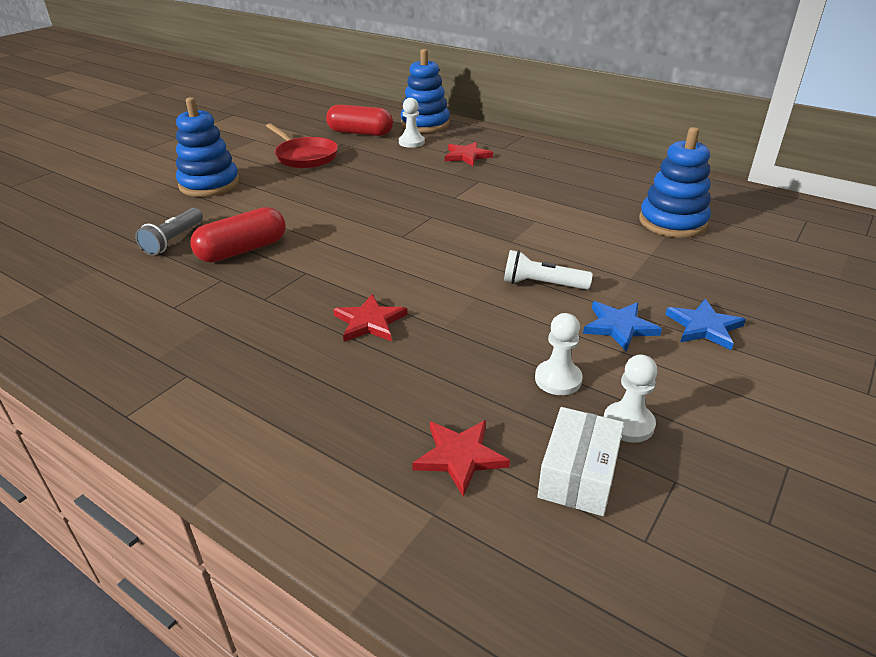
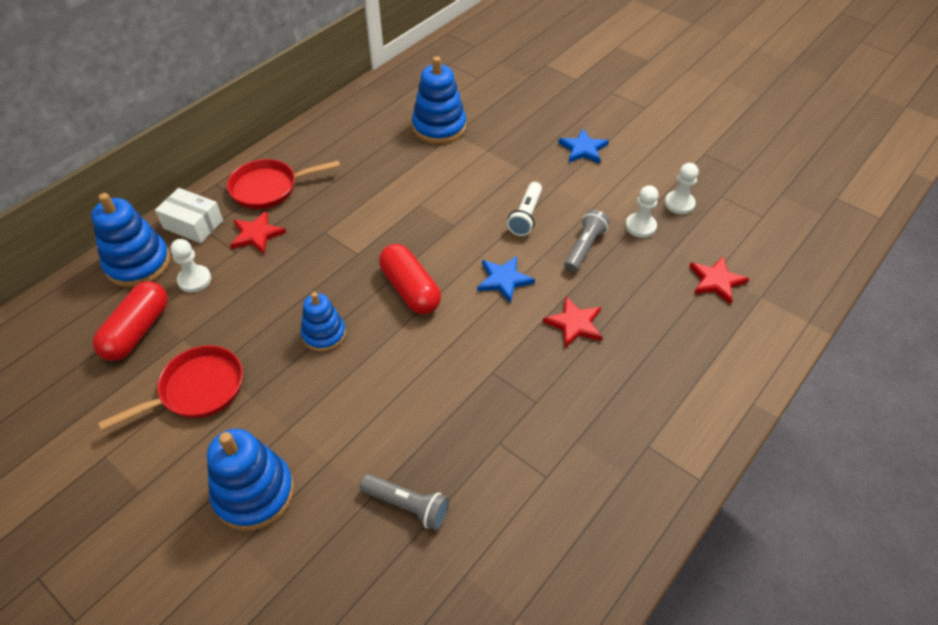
camera: 85 degrees left, 15 degrees up
red capsule [190,207,285,262] -> red capsule moved to [379,244,441,314]
white box [538,407,624,516] -> white box moved to [155,188,223,243]
blue star [583,301,662,352] -> blue star moved to [477,256,535,303]
none -> red pan [227,159,340,209]
none -> blue stacking toy [301,292,346,352]
none -> grey flashlight [564,210,610,272]

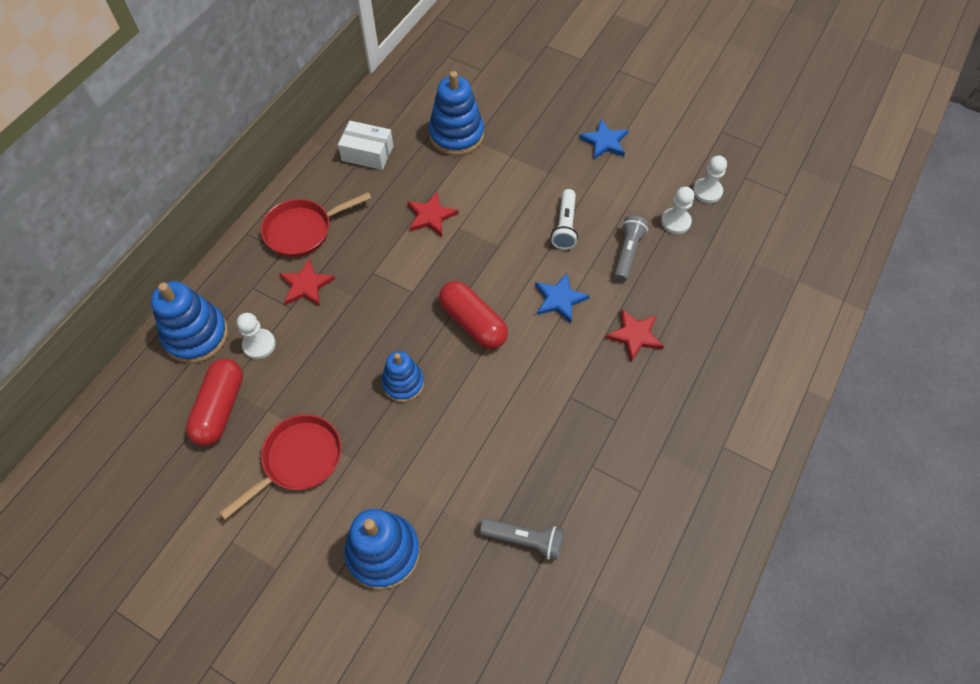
camera: 10 degrees left, 10 degrees up
white box [155,188,223,243] -> white box moved to [338,121,393,170]
red star [689,257,749,305] -> red star moved to [407,192,459,237]

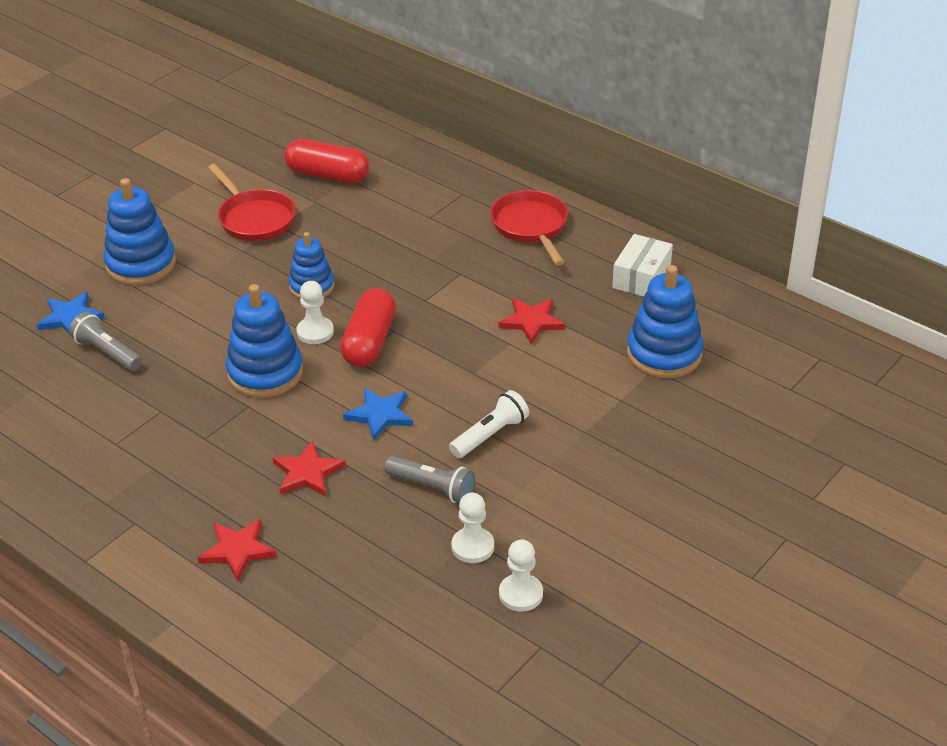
camera: 100 degrees right, 20 degrees down
blue stacking toy [151,281,228,363] -> blue stacking toy moved to [225,284,303,398]
white pawn [237,313,276,359] -> white pawn moved to [296,281,334,344]
red star [279,258,335,306] -> red star moved to [198,519,277,581]
red capsule [439,281,508,349] -> red capsule turned 45 degrees counterclockwise [340,288,396,367]
grey flashlight [480,518,563,560] -> grey flashlight turned 105 degrees clockwise [69,312,142,371]
white flashlight [551,189,578,249] -> white flashlight turned 120 degrees clockwise [449,390,529,458]
blue star [579,119,628,159] -> blue star moved to [37,292,105,335]

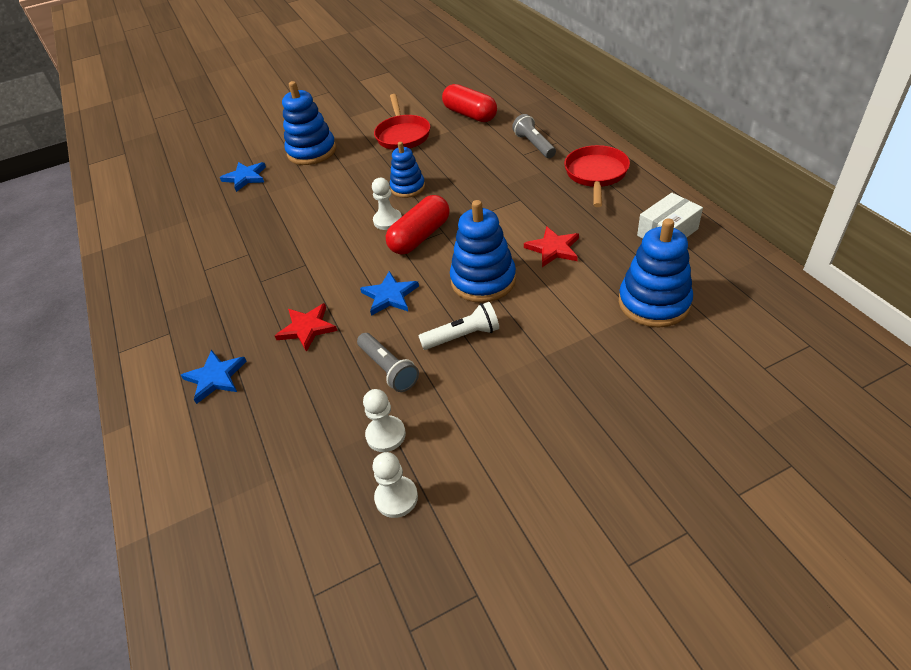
camera: 30 degrees right, 5 degrees up
grey flashlight [69,312,142,371] -> grey flashlight moved to [512,114,556,158]
red star [198,519,277,581] -> blue star [181,350,247,404]
blue stacking toy [225,284,303,398] -> blue stacking toy moved to [450,200,516,303]

